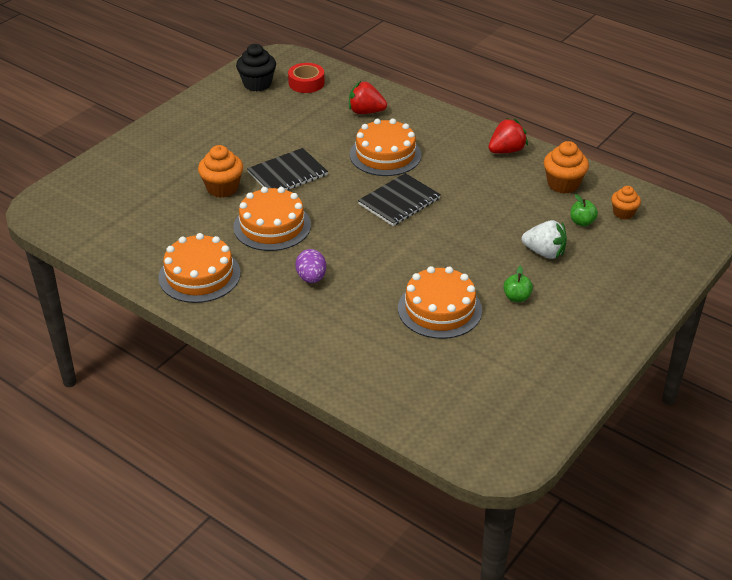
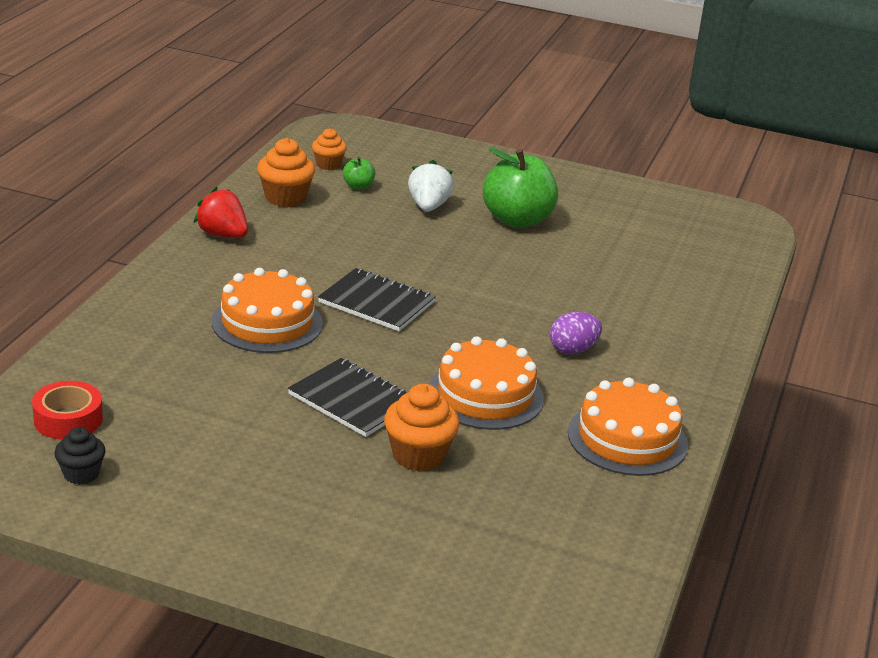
camera: 110 degrees left, 10 degrees down
black cupcake [236,44,276,92] -> black cupcake [54,427,105,485], size x0.63
red strawberry [349,81,387,114] -> none
orange cake [398,266,482,339] -> none
green apple [503,266,533,302] -> green apple [483,148,558,228], size x2.24

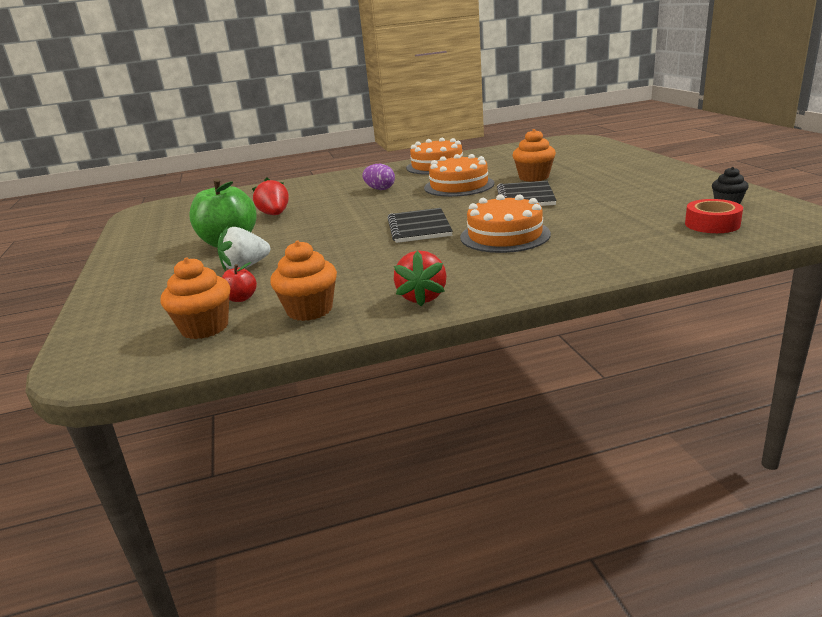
camera: 120 degrees left, 5 degrees down
orange cupcake [312,128,347,170] -> orange cupcake [161,257,230,339], size x1.58
green apple [343,157,376,190] -> red apple [222,262,257,302]
none -> red strawberry [252,177,289,215]

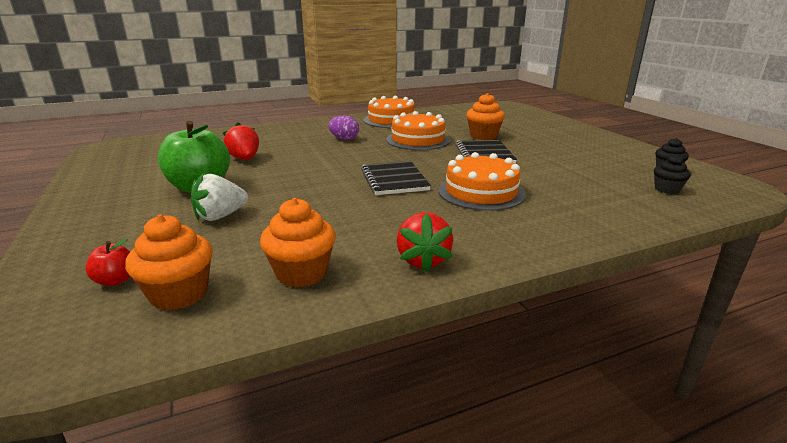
camera: 10 degrees left, 0 degrees up
red apple [222,262,257,302] -> red apple moved to [85,239,130,286]
red tape [685,199,743,233] -> black cupcake [654,154,691,194]

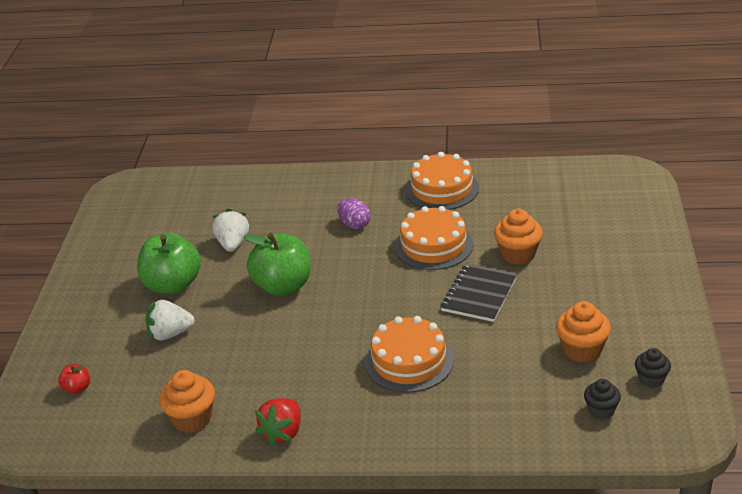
camera: 30 degrees right, 10 degrees up
orange cupcake [125,215,213,311] -> orange cupcake moved to [556,301,611,363]
red strawberry [223,122,259,160] -> white strawberry [212,209,249,252]
black notebook [361,161,431,195] -> none
none -> green apple [243,233,311,296]

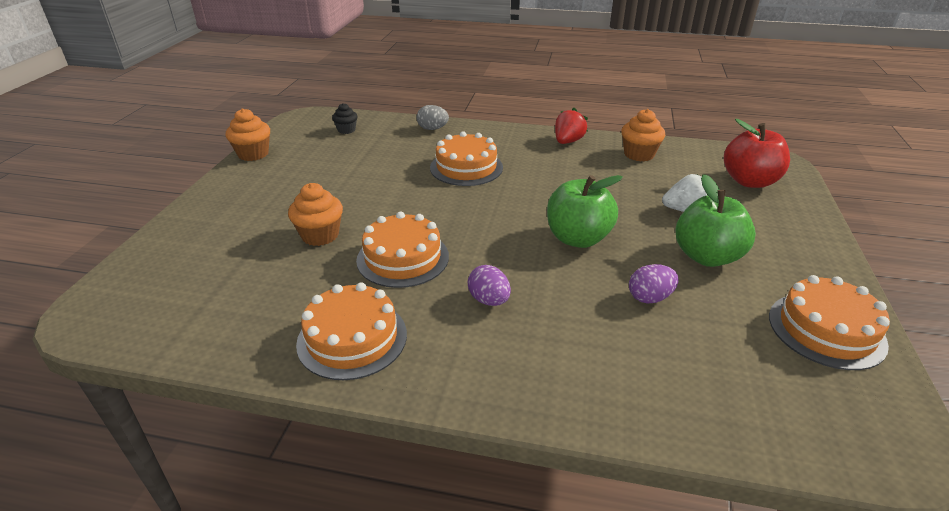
camera: 175 degrees left, 0 degrees up
red apple [58,364,90,394] -> red apple [724,119,790,188], size x2.24
white strawberry [212,209,249,252] -> purple egg [629,264,679,303]
black notebook [441,263,517,322] -> none
orange cupcake [556,301,611,363] -> orange cupcake moved to [226,108,270,161]
black cupcake [635,348,671,388] -> none
none -> grey egg [417,105,449,130]
none -> orange cake [769,275,890,370]

